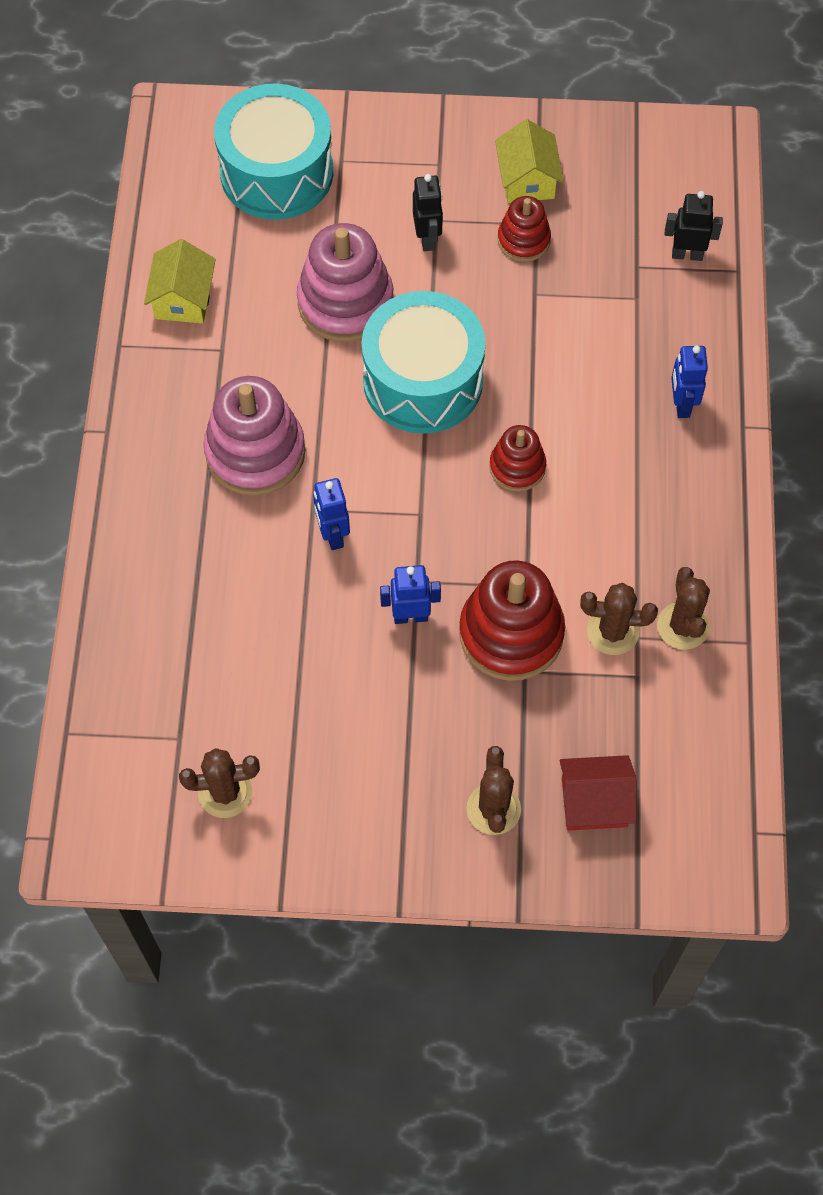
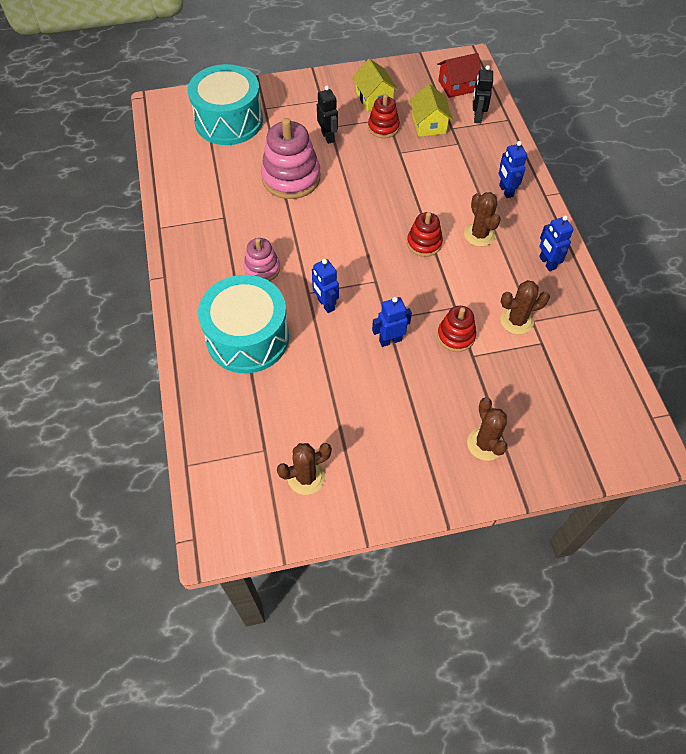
camera: 15 degrees left, 5 degrees down
yellow house [144,239,216,324] -> yellow house moved to [410,84,453,137]
pink stacking toy [203,376,305,496] -> pink stacking toy [244,238,280,281], size x0.56
turquoise drum [361,291,486,434] -> turquoise drum moved to [198,275,289,373]
red stacking toy [459,560,565,681] -> red stacking toy [437,306,476,352], size x0.56
red house [560,755,637,831] -> red house moved to [437,53,481,98]
brown cactus [657,567,710,650] -> brown cactus moved to [464,192,501,247]
black robot [664,191,723,261] -> black robot turned 75 degrees counterclockwise [473,65,493,123]
none -> blue robot [539,215,574,271]

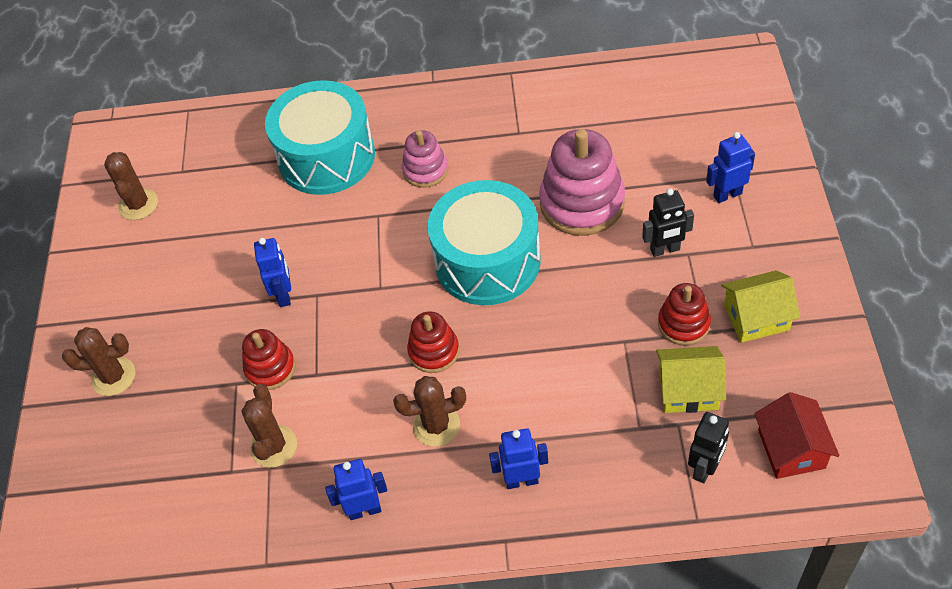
camera: 105 degrees right, 5 degrees down
turquoise drum [188,64,263,145] -> turquoise drum moved to [428,180,541,305]
blue robot [312,259,339,313] -> blue robot moved to [706,132,755,203]
black robot [473,65,493,123] -> black robot turned 105 degrees clockwise [688,412,729,483]

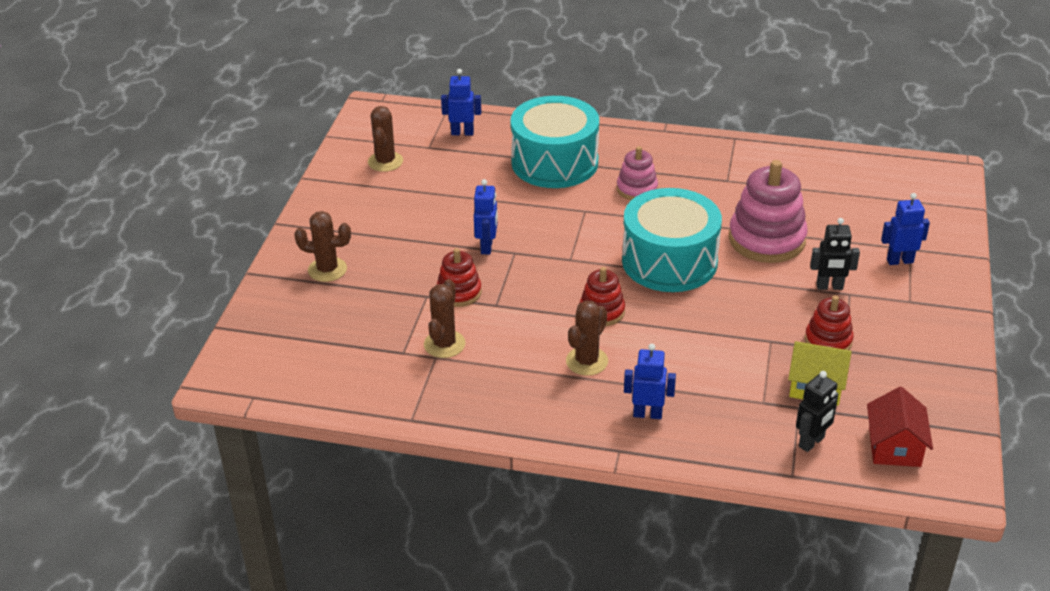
camera: 10 degrees right, 15 degrees down
blue robot [325,459,387,520] -> blue robot moved to [441,69,481,136]
brown cactus [393,376,466,447] -> brown cactus turned 60 degrees counterclockwise [566,300,608,376]
yellow house [721,270,800,343] -> none

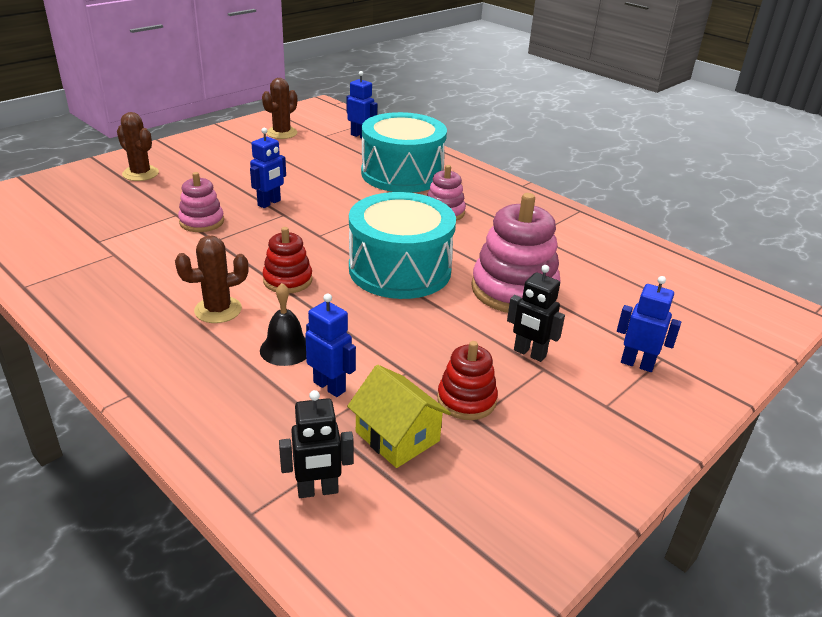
camera: 30 degrees right, 5 degrees down
brown cactus [424,279,465,358] -> none
red stacking toy [437,248,482,307] -> pink stacking toy [178,172,224,232]
blue robot [624,344,676,419] -> blue robot moved to [305,293,356,397]
red house [867,387,933,467] -> none
none -> black bell [260,283,306,366]

